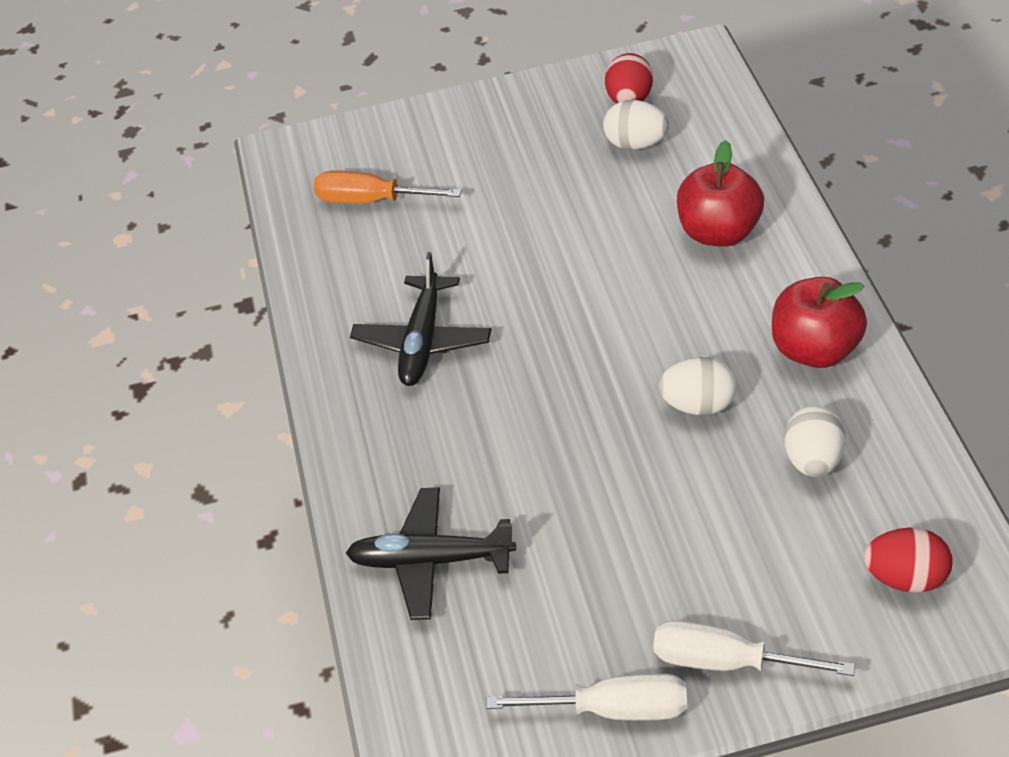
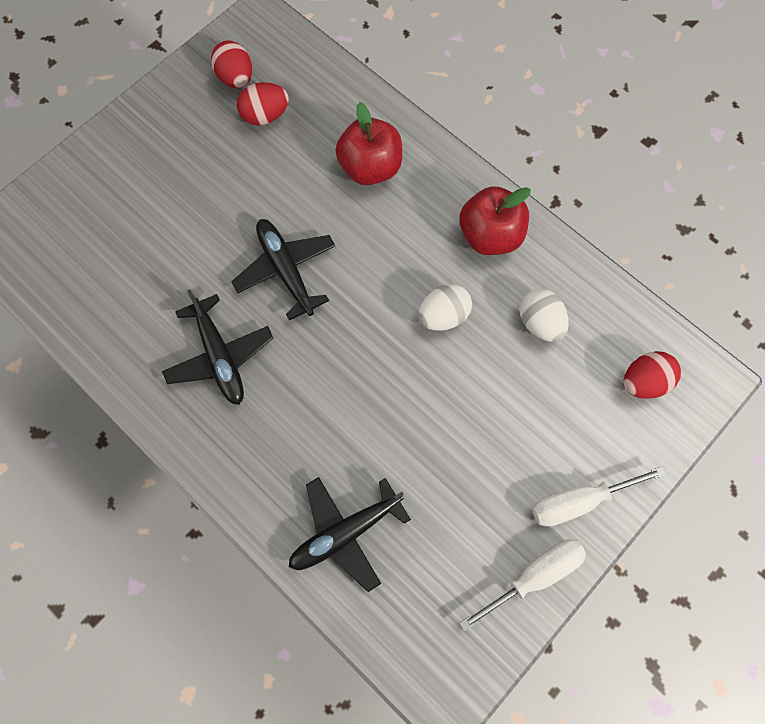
camera: 40 degrees left, 25 degrees up
orange screwdriver [314,170,462,203] -> none
white egg [603,100,669,150] -> red egg [237,82,289,126]
none -> black plane [231,219,335,321]

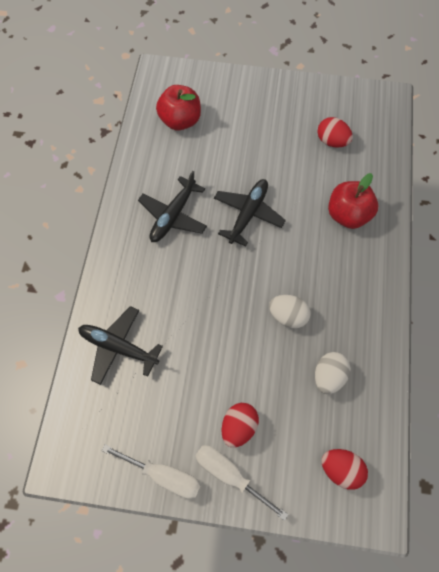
camera: 55 degrees right, 5 degrees down
red egg [211,41,252,88] -> red egg moved to [222,403,259,448]
red apple [459,186,531,255] -> red apple moved to [156,85,201,130]

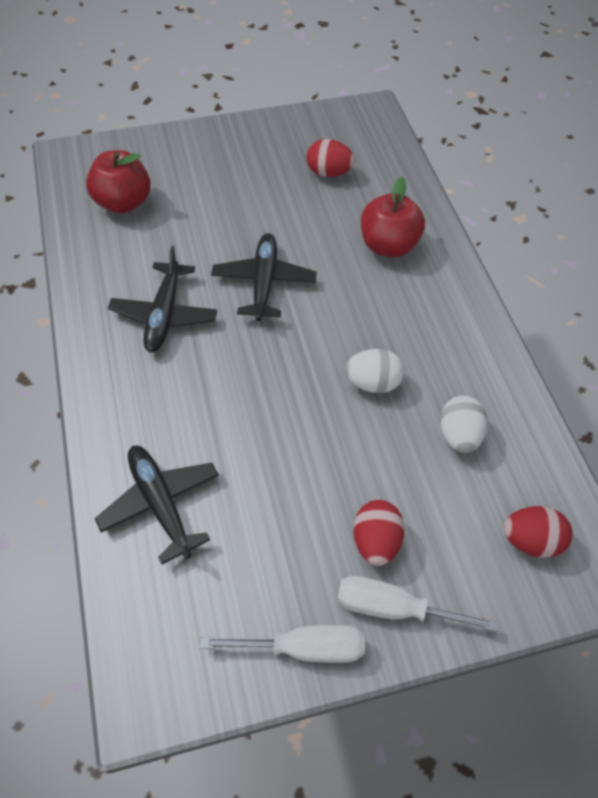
camera: 25 degrees left, 10 degrees down
black plane [78,306,163,385] -> black plane turned 60 degrees clockwise [95,445,219,564]

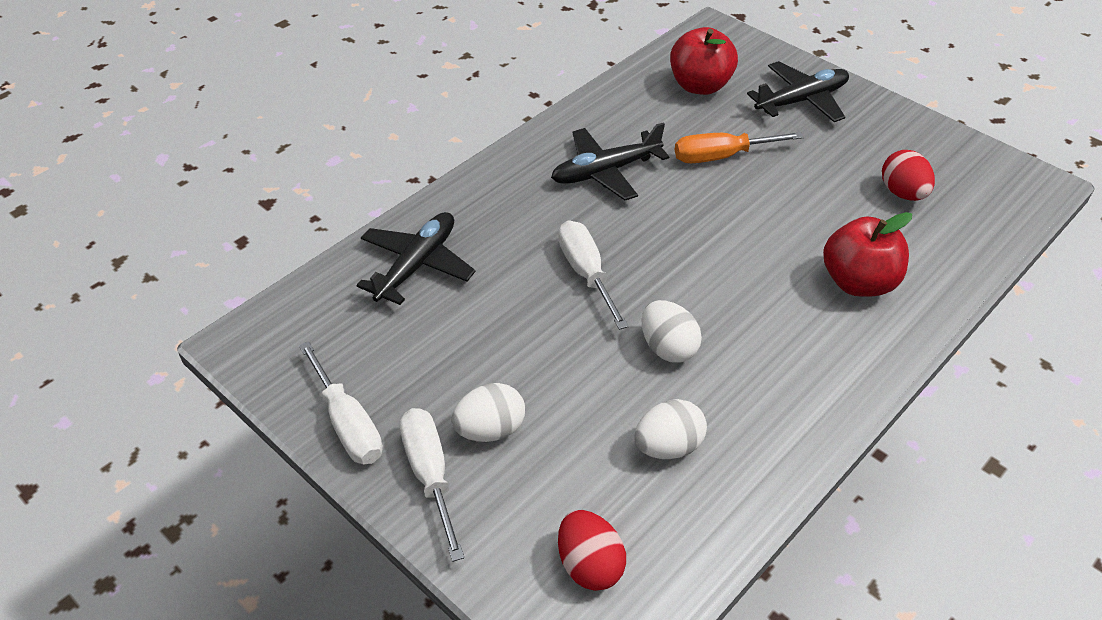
camera: 60 degrees right, 10 degrees down
black plane [211,233,317,321] -> black plane moved to [747,61,849,122]
red egg [353,500,404,566] -> white egg [451,383,525,442]
none -> white screwdriver [558,220,629,330]
none -> orange screwdriver [675,132,804,163]

